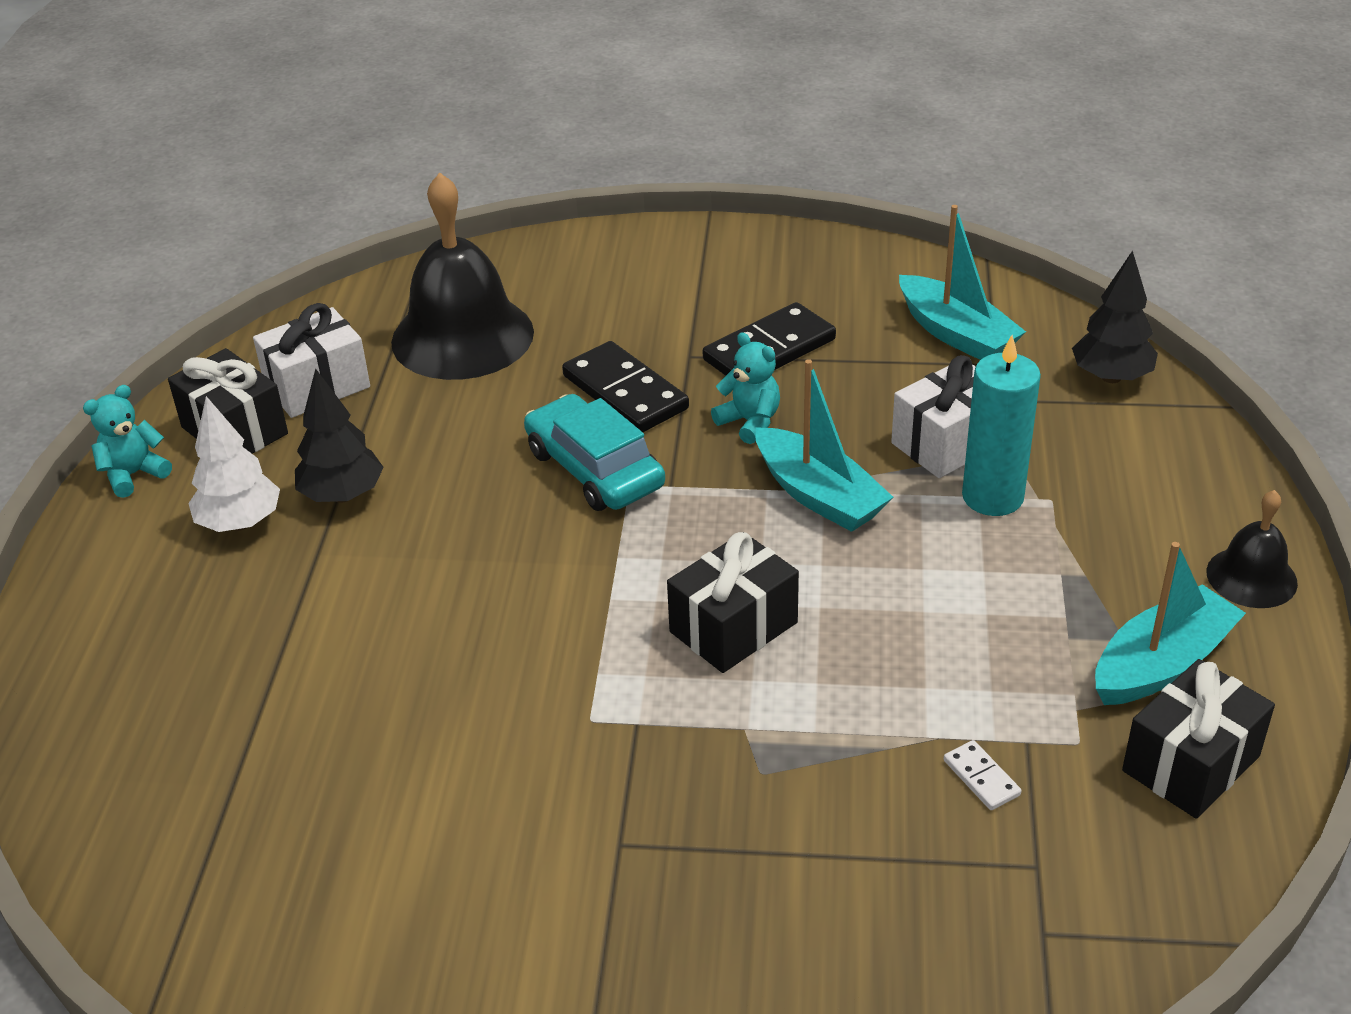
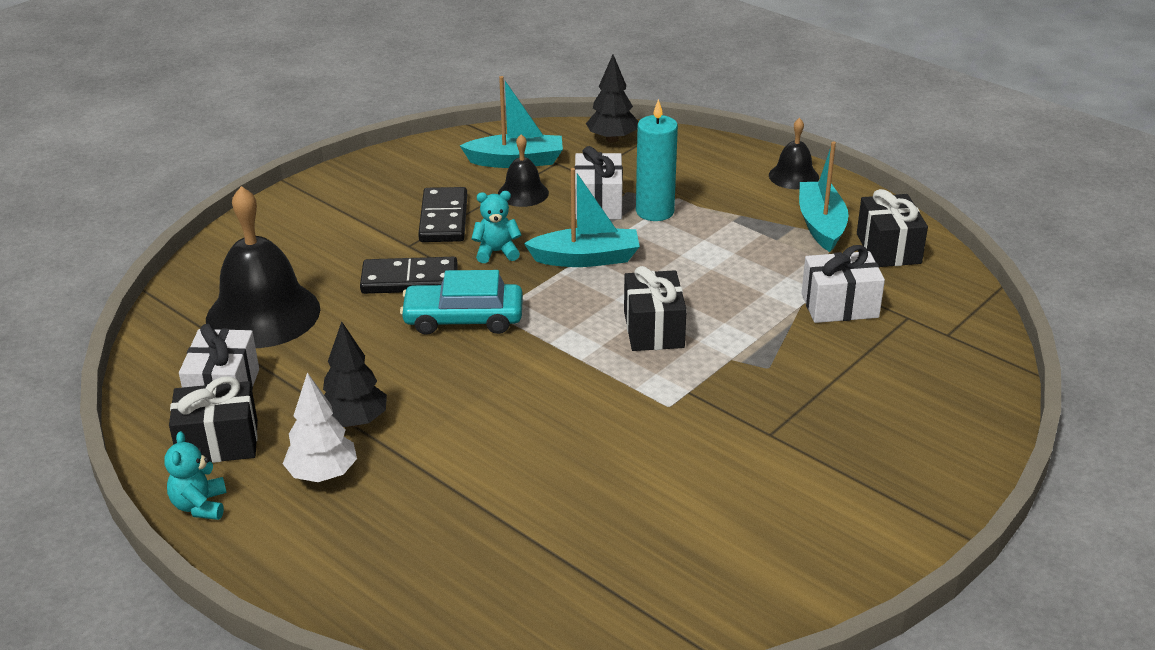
camera: 55 degrees left, 5 degrees down
white domino [944,740,1021,810] -> white gift [801,245,885,323]
none -> black bell [498,134,549,207]

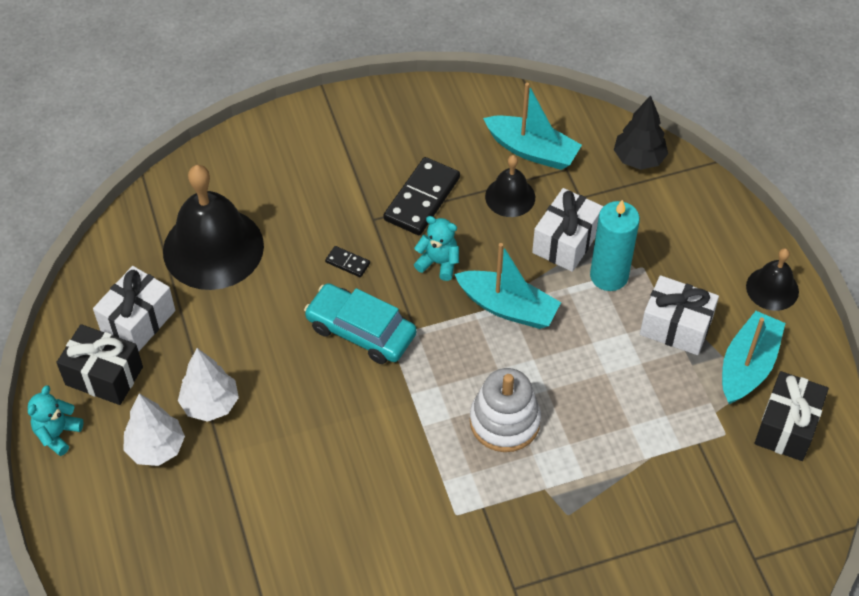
camera: 30 degrees right, 20 degrees up
black tree [323,321,387,427] -> white tree [178,348,239,422]
black domino [360,257,458,294] -> black domino [325,246,370,277], size x0.47
black gift [624,266,687,351] -> white stacking toy [470,368,541,452]
white gift [801,245,885,323] -> white gift moved to [640,275,719,355]

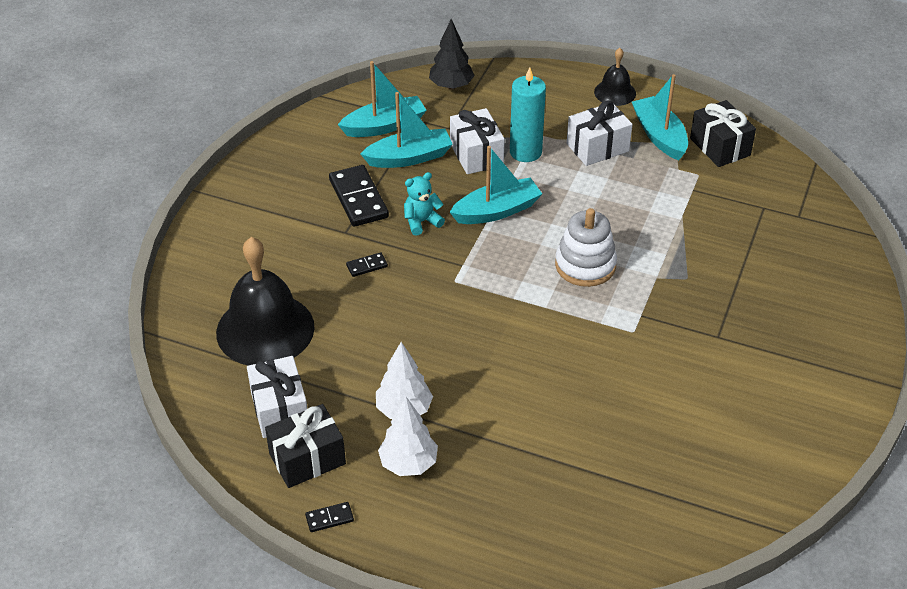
camera: 50 degrees left, 10 degrees down
turquoise teddy bear [28,385,84,456] -> black domino [305,502,354,532]
turquoise car [304,283,417,364] -> none
black bell [485,155,535,217] -> turquoise boat [361,92,453,168]

